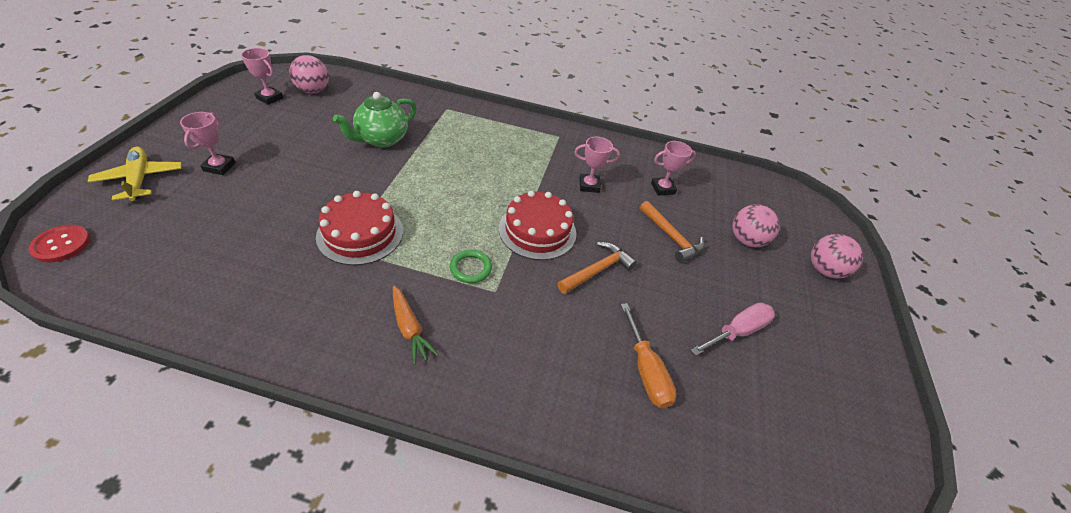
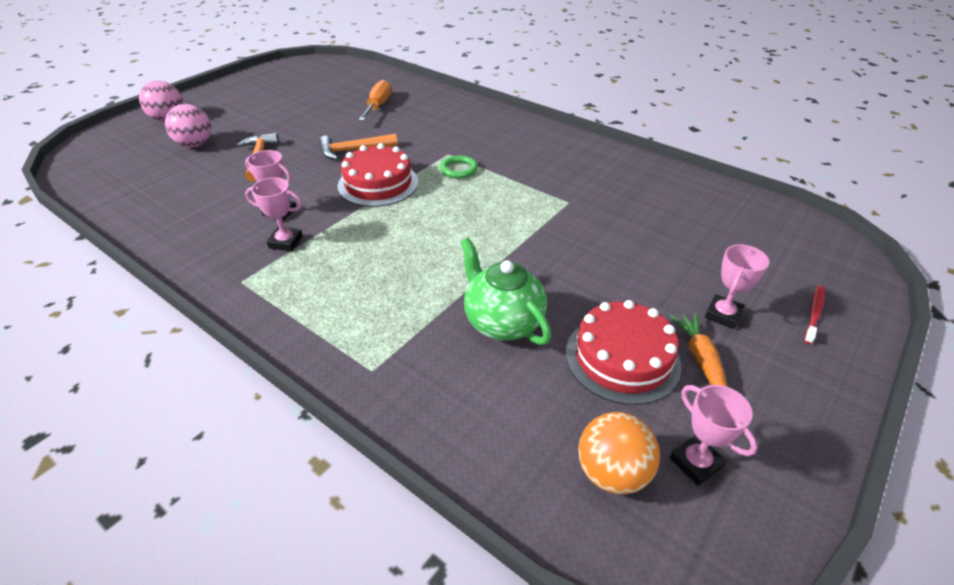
camera: 150 degrees left, 5 degrees down
red button [29,225,91,263] -> none
yellow plane [88,147,182,201] -> red toothbrush [804,286,825,344]
pink ball [289,55,329,93] -> orange ball [578,412,660,494]
red cake [316,191,403,265] -> red cake moved to [566,300,681,405]
green teapot [333,92,416,148] -> green teapot turned 105 degrees counterclockwise [460,238,551,345]
orange carrot [393,285,439,365] -> orange carrot moved to [670,313,728,387]
pink trophy [651,141,696,195] -> pink trophy moved to [245,177,303,251]
pink screwdriver [691,303,775,356] -> none

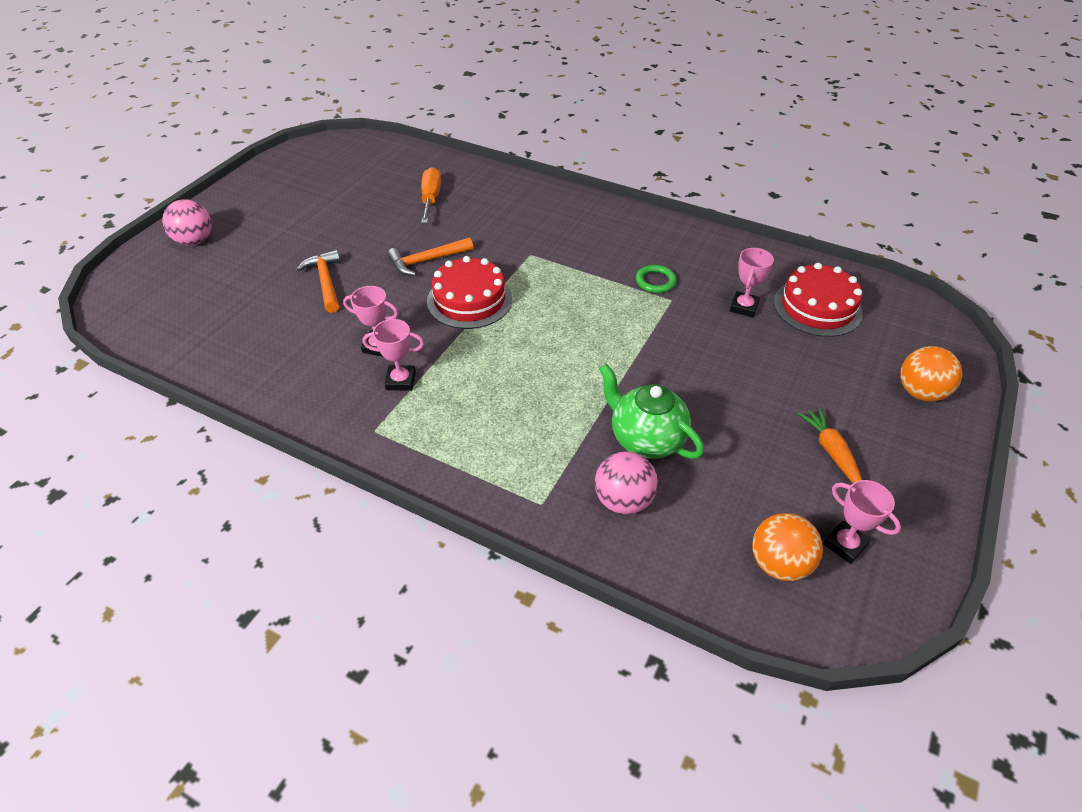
camera: 10 degrees left, 5 degrees up
pink ball [165,104,211,147] -> pink ball moved to [595,451,658,514]
green ring [440,155,478,179] -> green ring moved to [636,265,677,293]
red cake [566,300,681,405] -> red cake moved to [774,263,863,337]
pink trophy [705,245,770,329] -> pink trophy moved to [730,248,774,317]
red toothbrush [804,286,825,344] -> orange ball [900,346,962,402]

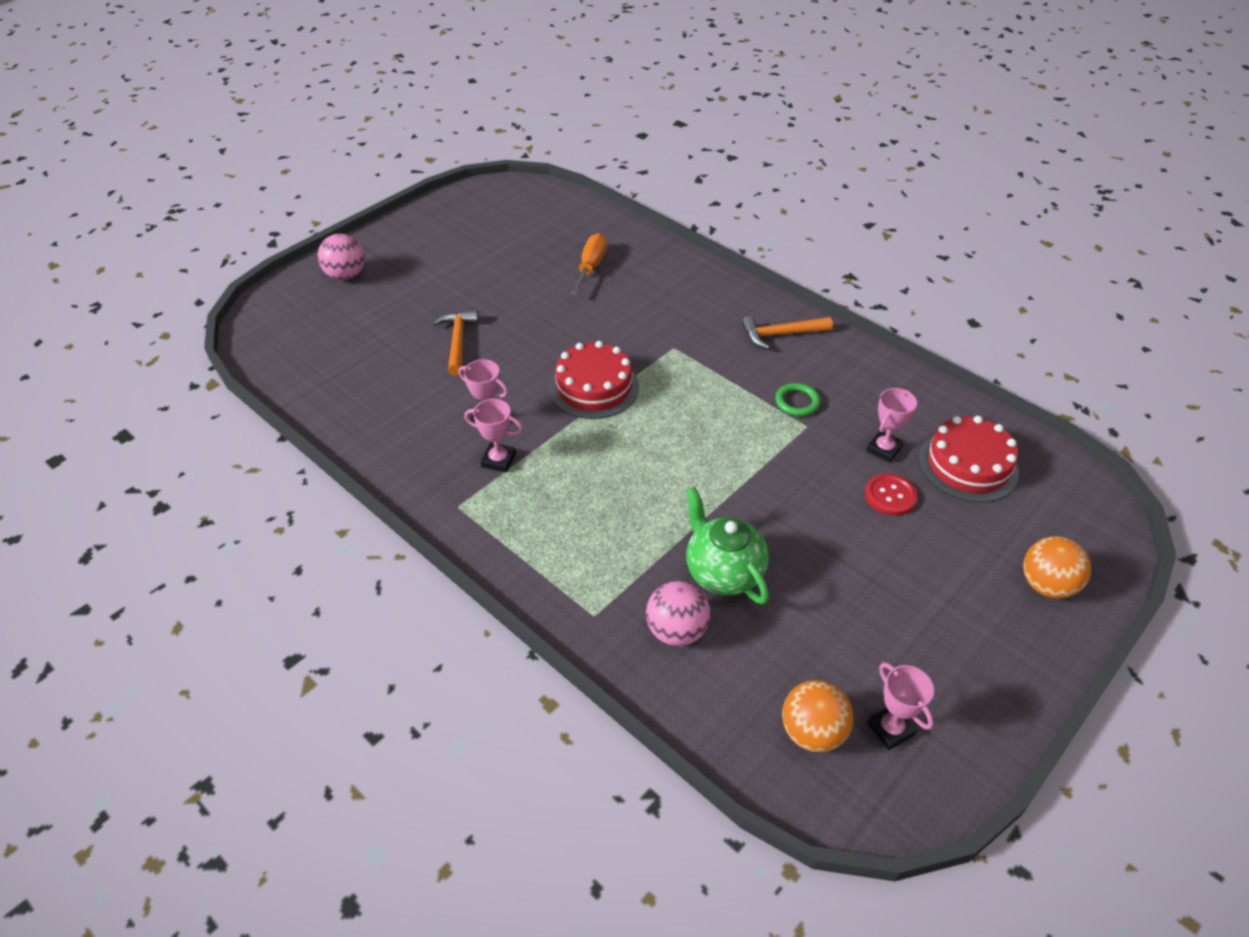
camera: 15 degrees right, 0 degrees up
orange hammer [387,237,473,276] -> orange hammer moved to [741,316,833,349]
orange carrot [797,407,862,483] -> none
none -> red button [865,473,917,516]

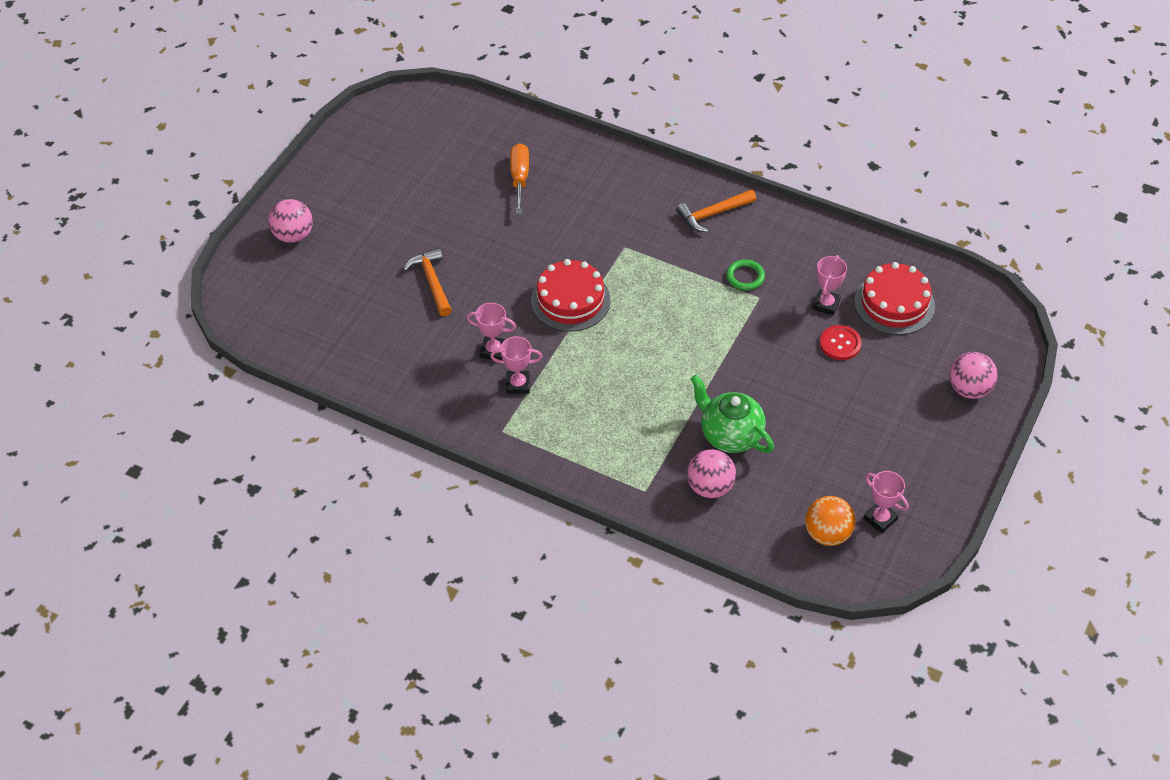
camera: 15 degrees left, 5 degrees up
orange ball [1023,536,1091,599] -> pink ball [949,352,998,399]

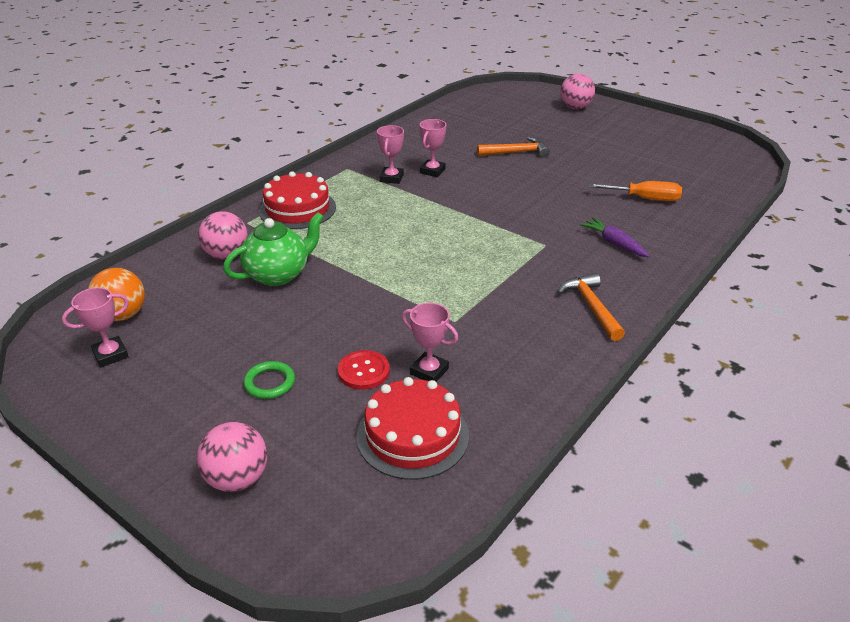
camera: 100 degrees right, 15 degrees down
red cake [531,259,611,331] -> red cake moved to [259,171,336,229]
green ring [726,260,765,290] -> green ring moved to [243,361,295,399]
none -> purple carrot [580,217,650,257]

